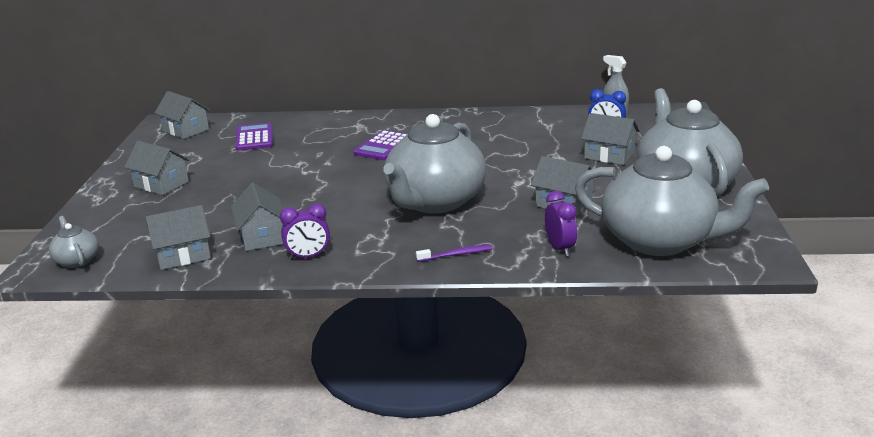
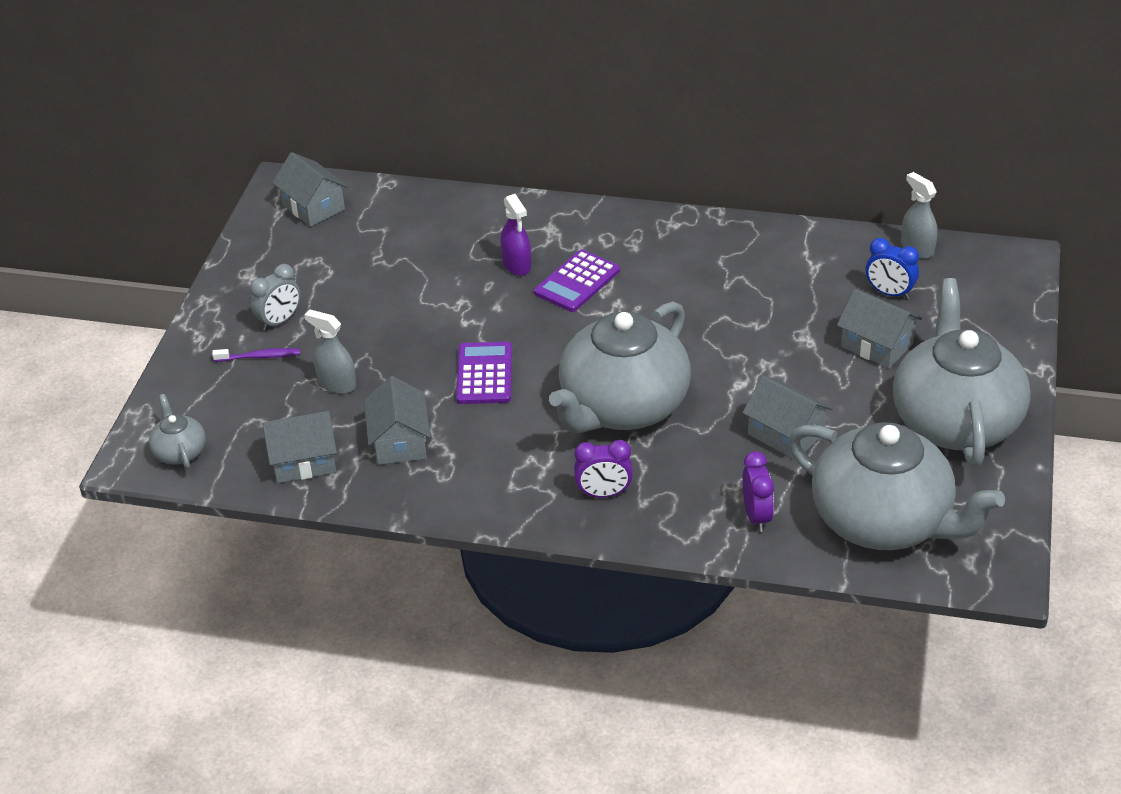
camera: 10 degrees right, 15 degrees up
grey house [124,141,190,195] -> grey clock [250,264,300,331]
purple calculator [235,123,273,151] -> purple calculator moved to [456,342,512,404]
purple clock [280,203,330,260] -> purple clock moved to [574,440,633,498]
purple toothbrush [416,245,493,262] -> purple toothbrush moved to [212,348,300,362]
none -> grey spray bottle [305,310,356,394]
none -> purple spray bottle [501,194,531,276]

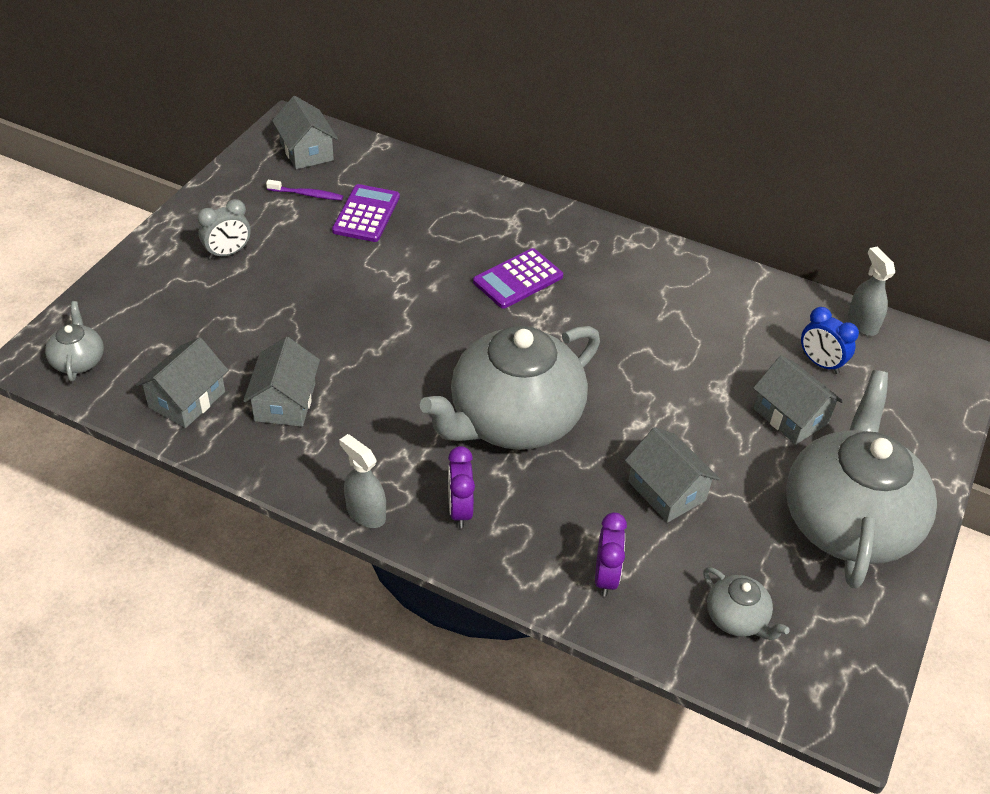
camera: 10 degrees right, 5 degrees up
purple toothbrush [212,348,300,362] -> purple toothbrush moved to [266,180,343,200]
grey house [262,411,337,483] -> grey house turned 60 degrees counterclockwise [135,337,228,428]
grey spray bottle [305,310,356,394] -> grey spray bottle moved to [339,434,386,528]
purple calculator [456,342,512,404] -> purple calculator moved to [332,184,400,242]
purple spray bottle [501,194,531,276] -> none
purple clock [574,440,633,498] -> purple clock turned 75 degrees clockwise [448,446,475,528]
grey teapot [788,422,1005,550] -> grey teapot [703,567,790,640], size x0.42

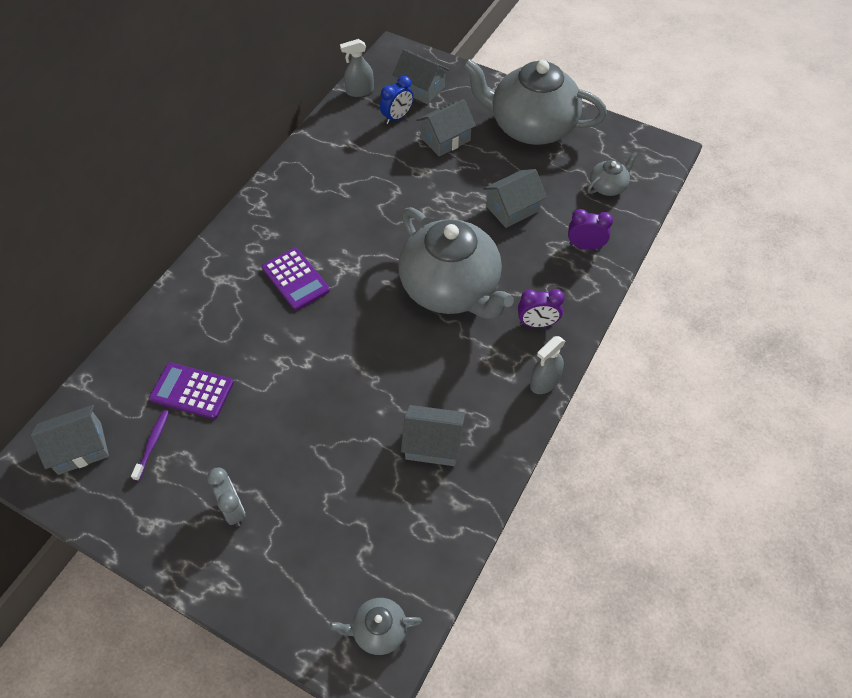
camera: 85 degrees left, 10 degrees up
grey house [135,337,228,428] -> grey house moved to [393,49,449,104]

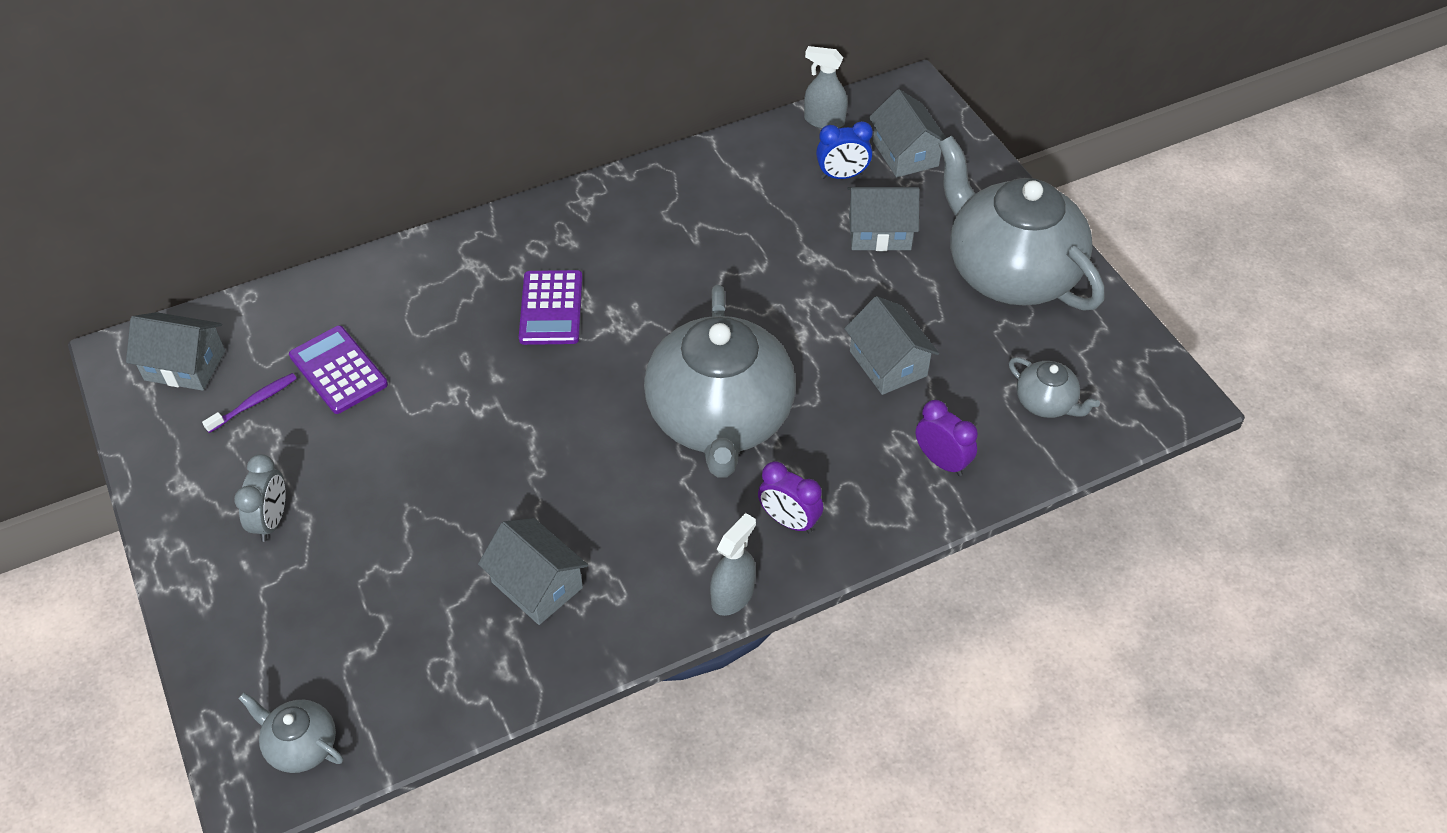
camera: 35 degrees right, 5 degrees down
grey house [483,169,547,228] -> grey house turned 60 degrees clockwise [844,296,939,395]
grey spray bottle [530,336,566,394] -> grey spray bottle turned 135 degrees clockwise [710,513,756,616]
grey teapot [587,152,639,196] -> grey teapot turned 45 degrees clockwise [1009,357,1100,418]

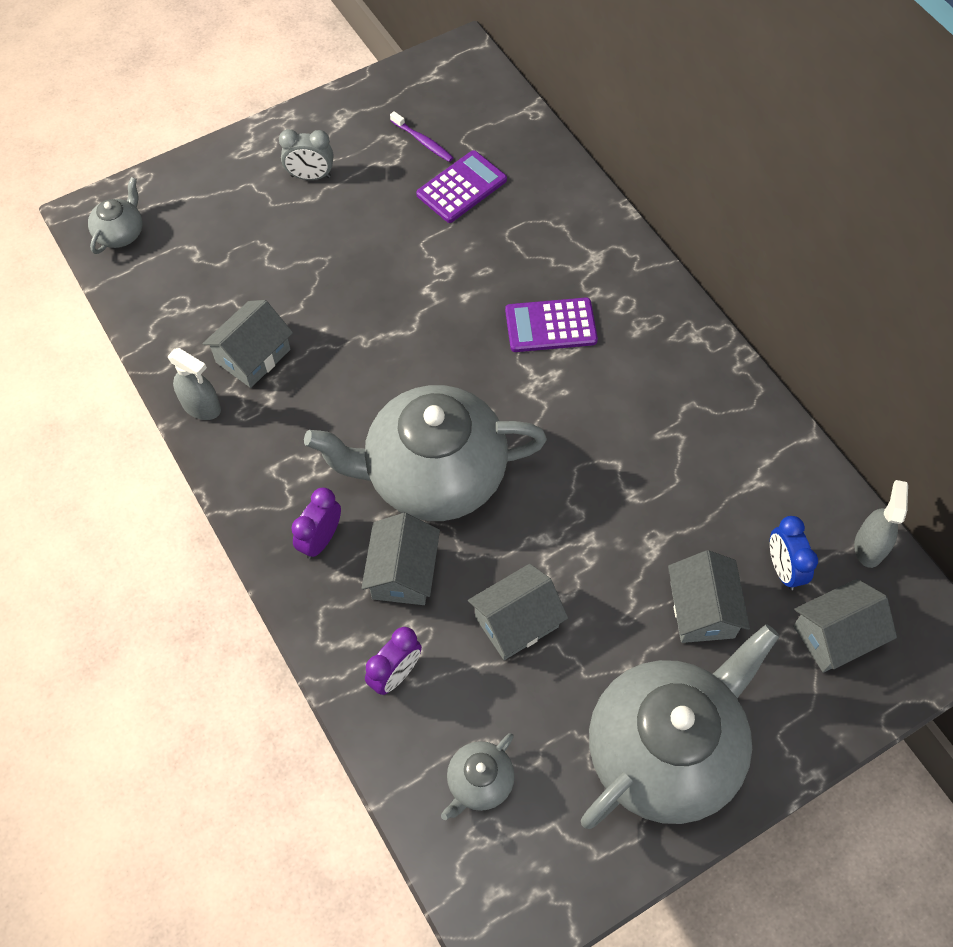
camera: 85 degrees right, 10 degrees up
grey house [126,312,225,391] -> grey house moved to [361,513,440,605]
grey spray bottle [710,513,756,616] -> grey spray bottle moved to [168,348,221,420]

